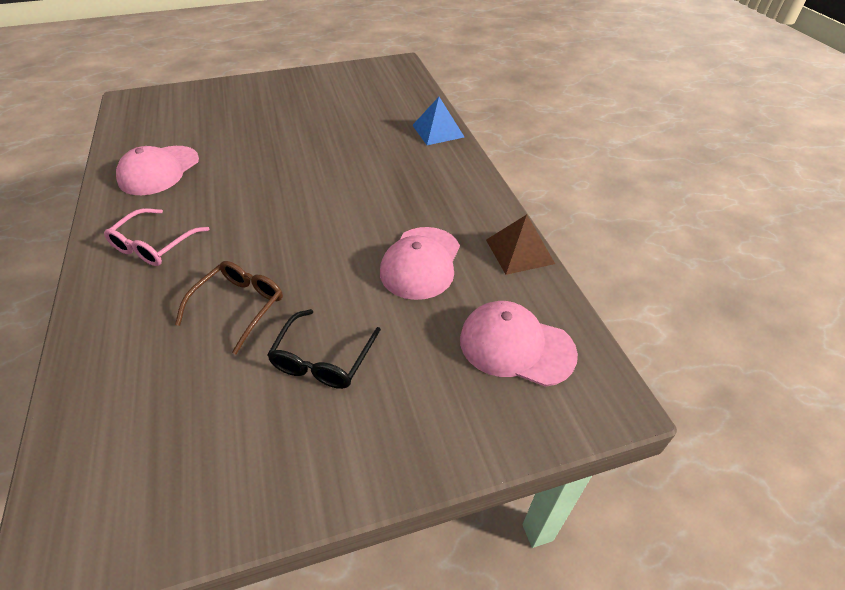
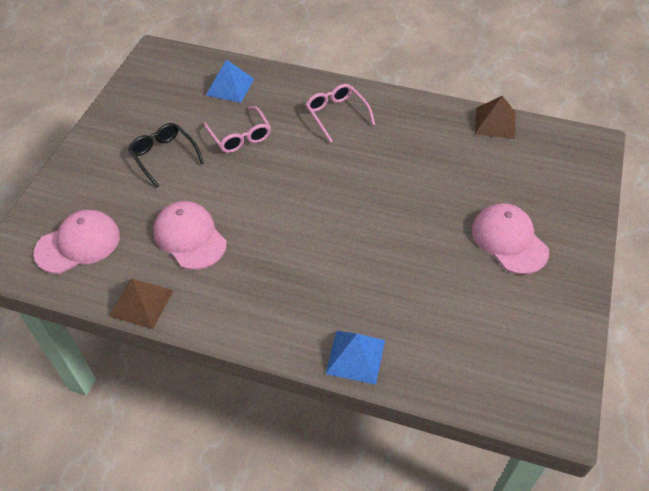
camera: 125 degrees right, 5 degrees up
pink cap [116,146,199,195] -> pink cap moved to [472,203,549,274]
brown glasses [175,261,283,354] -> pink glasses [203,106,271,153]
none -> blue pyramid [206,59,254,103]
none -> brown pyramid [475,96,516,139]

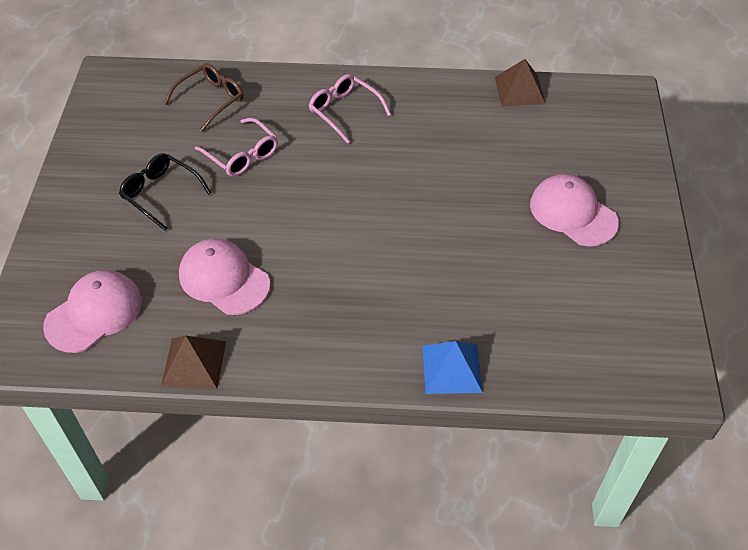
camera: 15 degrees left, 0 degrees up
blue pyramid [206,59,254,103] -> brown glasses [164,63,243,132]

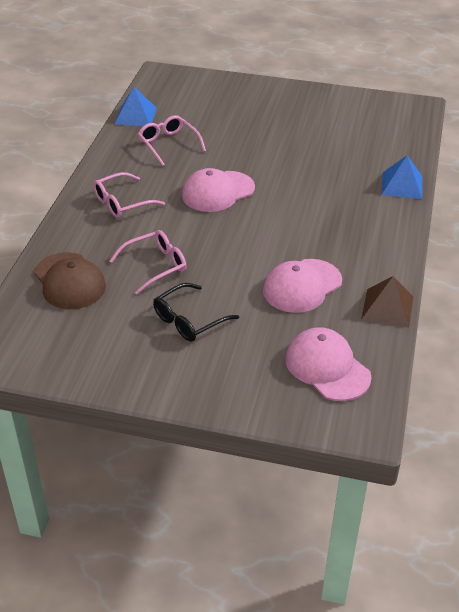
camera: 80 degrees left, 10 degrees down
brown glasses [164,63,243,132] -> brown cap [34,252,106,309]
brown pyramid [495,59,546,106] -> blue pyramid [115,87,157,126]
pink cap [530,174,619,246] -> pink cap moved to [182,168,255,212]
none -> pink glasses [138,115,206,166]

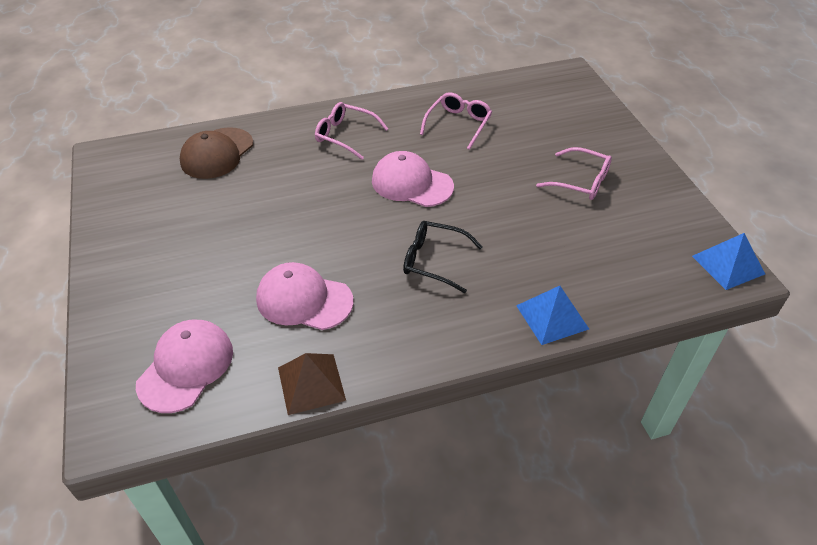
camera: 60 degrees right, 5 degrees up
pink glasses [110,230,187,294] -> pink glasses moved to [536,147,612,200]
blue pyramid [115,87,157,126] -> blue pyramid moved to [692,233,765,290]
black glasses [153,283,239,342] -> black glasses moved to [403,221,482,293]

